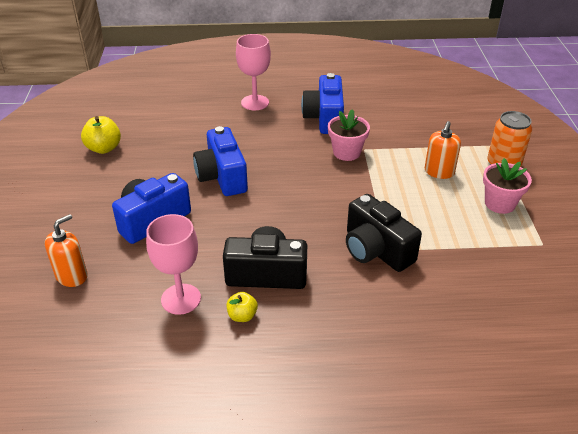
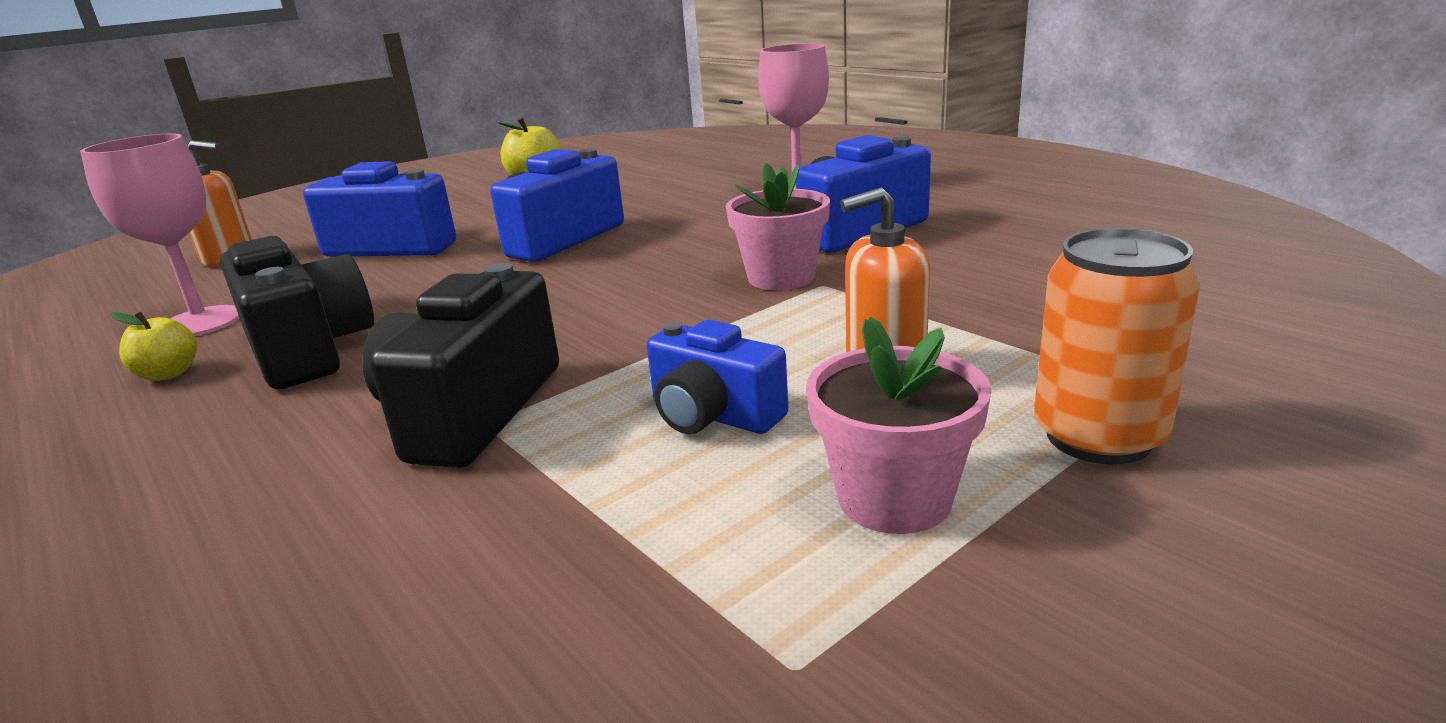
camera: 55 degrees right, 15 degrees down
none -> blue camera [647,320,788,434]

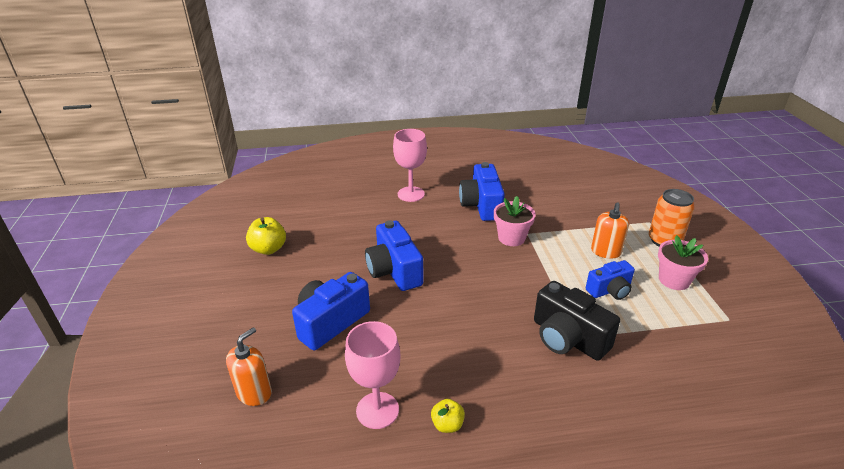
camera: 60 degrees left, 10 degrees up
black camera [220,236,374,389] -> none

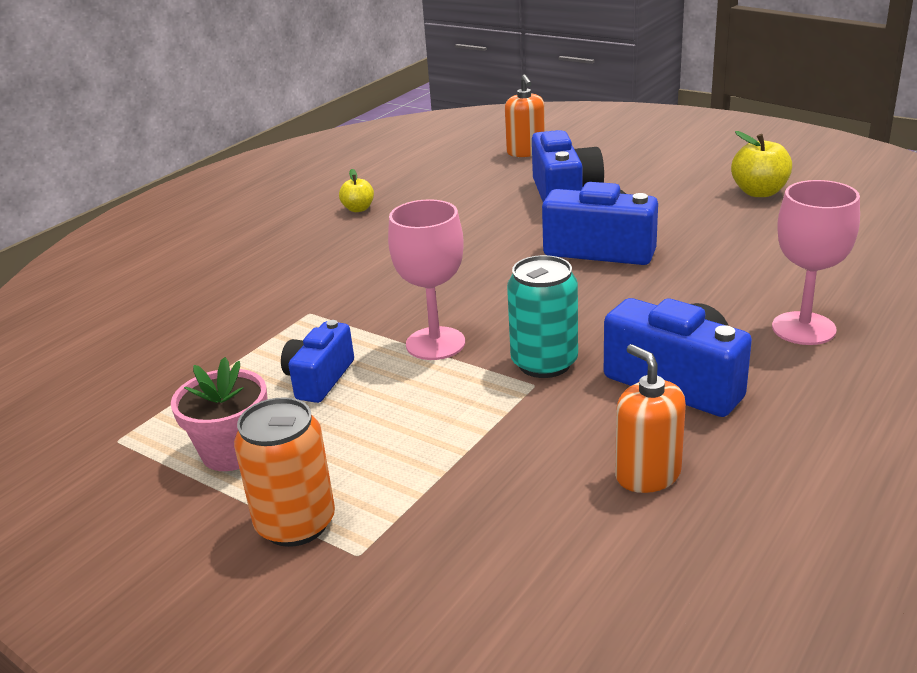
camera: 135 degrees right, 5 degrees down
pink goblet [345,321,400,429] -> pink goblet moved to [388,199,465,360]
pink flower pot [494,196,536,246] -> turquoise can [507,255,578,378]
black camera [534,281,620,361] -> none
orange soap dispenser [591,203,629,259] -> orange soap dispenser moved to [615,344,686,493]

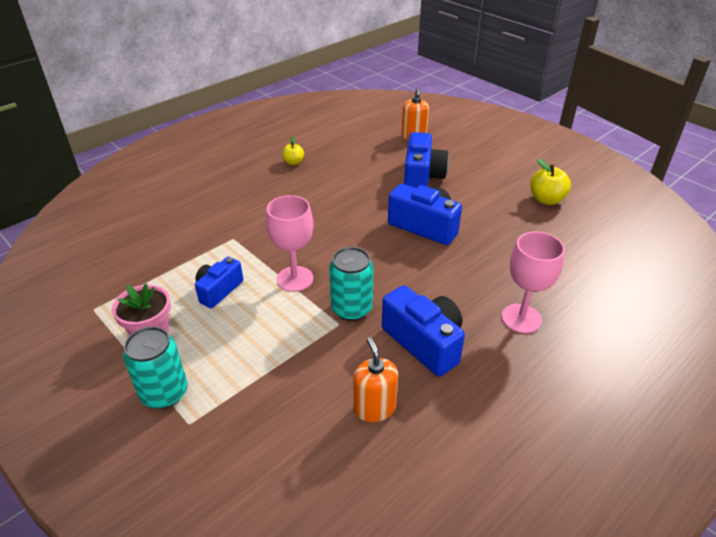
camera: 10 degrees right, 10 degrees up
orange can [234,397,335,547] -> turquoise can [123,326,188,409]

